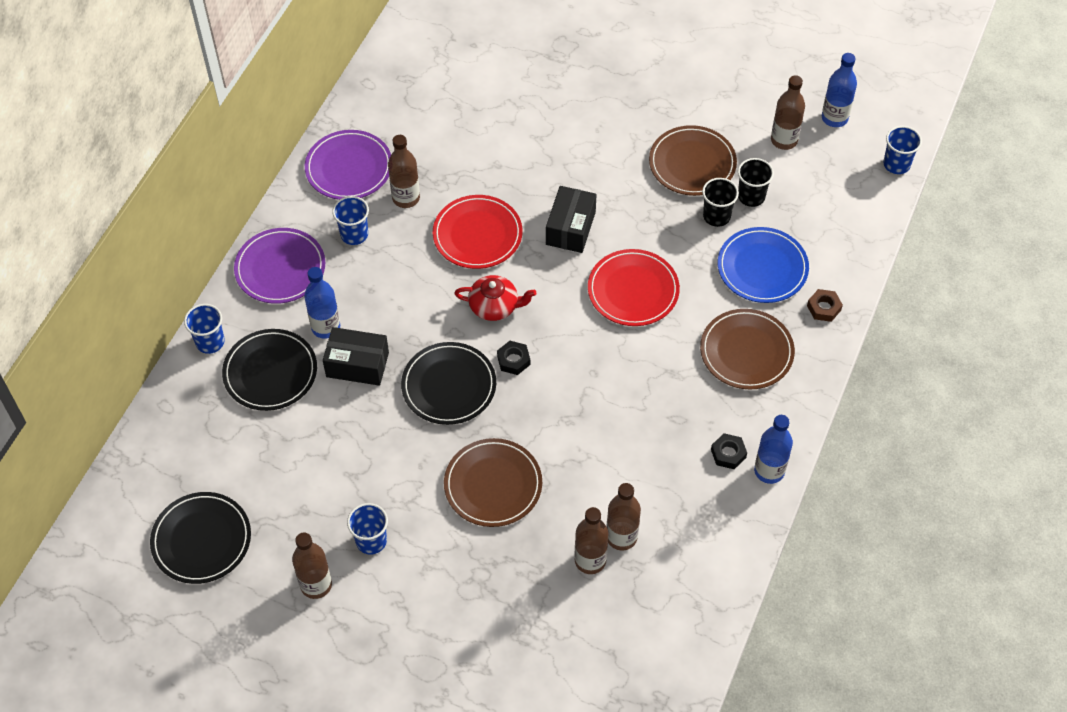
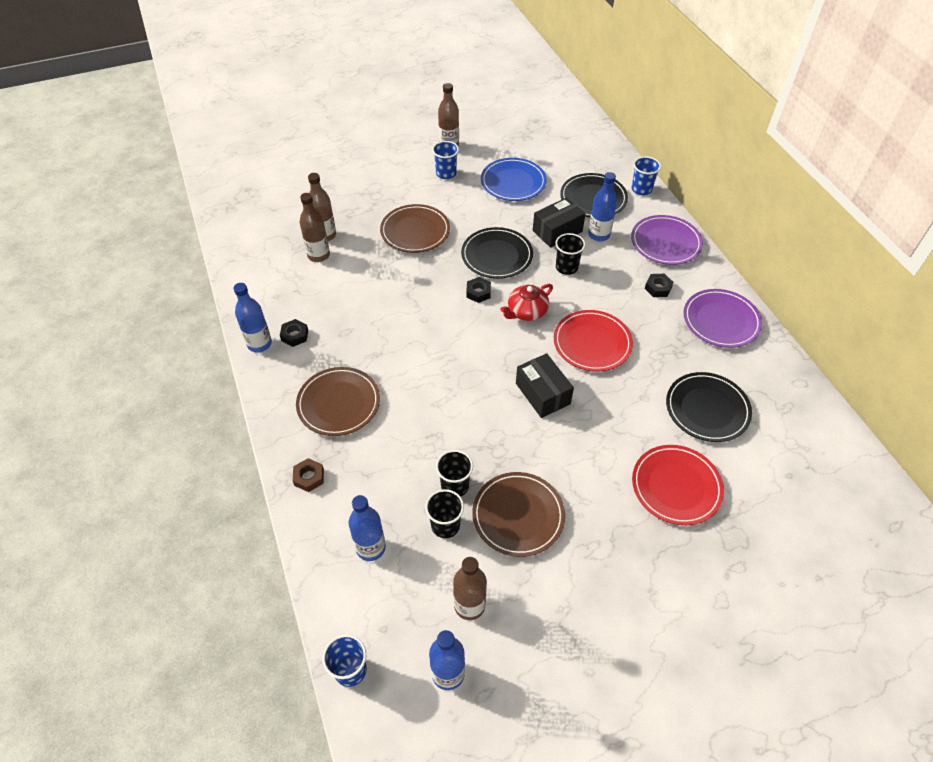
camera: 135 degrees right, 5 degrees down
black plate [150,492,251,584] -> black plate moved to [666,372,752,442]
blue cup [332,196,369,245] -> black nut [645,274,673,297]
brown bottle [388,135,420,208] -> none
red plate [588,249,680,326] -> red plate moved to [632,445,724,525]
blue plate [718,227,809,303] -> blue plate moved to [481,158,547,201]
none -> blue bottle [349,495,386,561]
none -> black cup [555,233,585,275]

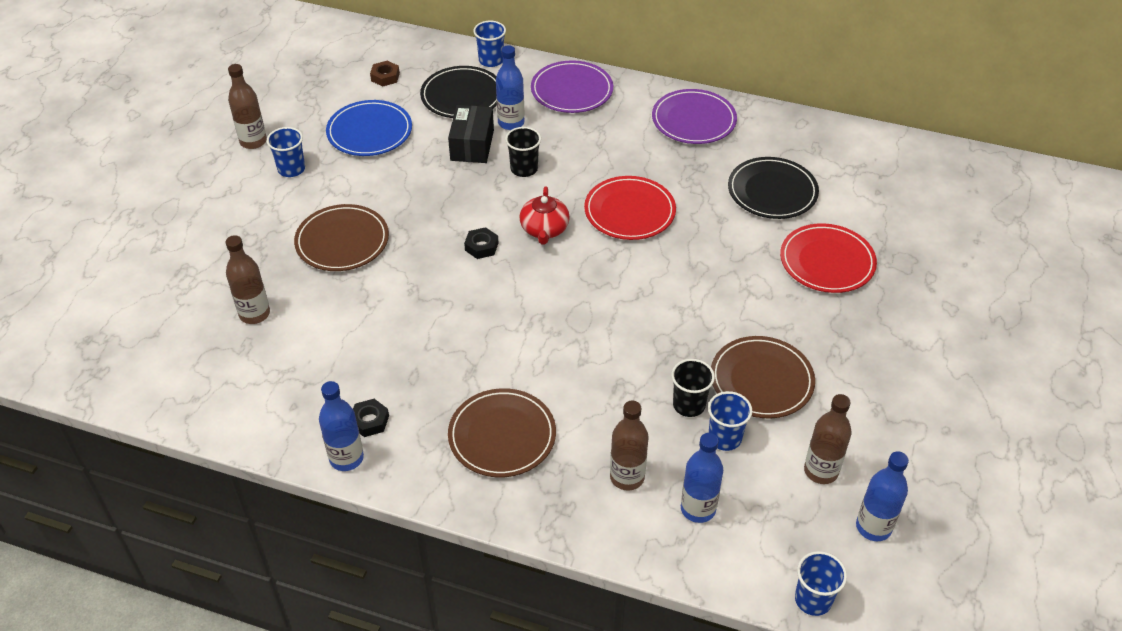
camera: 50 degrees left, 5 degrees down
brown nut [293,458,324,492] -> brown nut moved to [370,61,400,87]
brown bottle [300,193,330,262] -> brown bottle moved to [610,400,649,491]
black cup [425,489,464,538] -> blue cup [708,391,752,451]
black plate [461,227,533,279] -> none
black box [516,353,574,418] -> none
black nut [645,274,673,297] -> none

